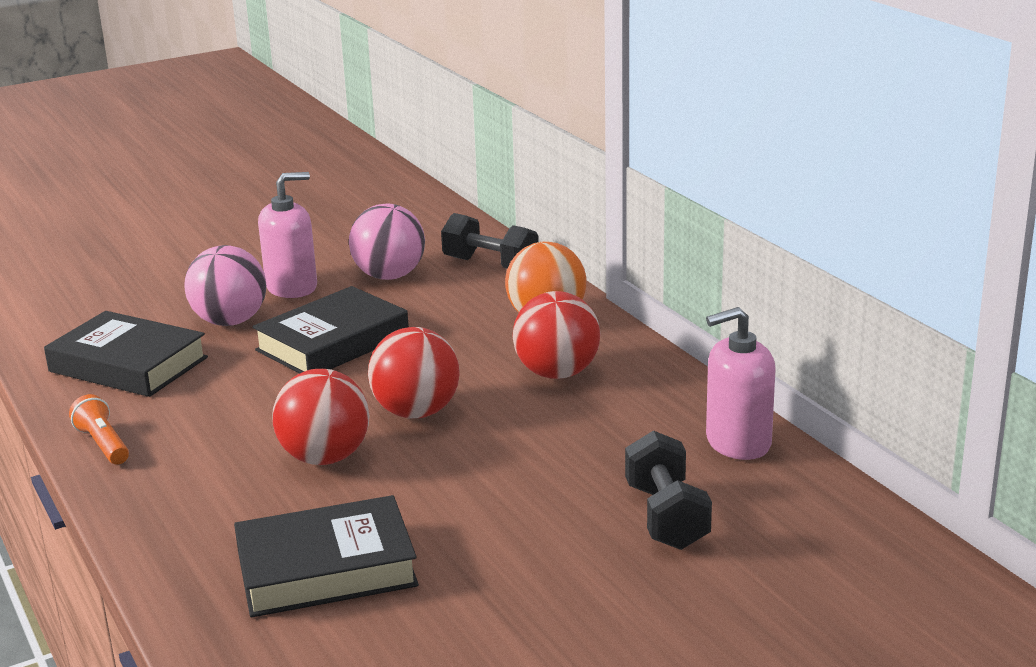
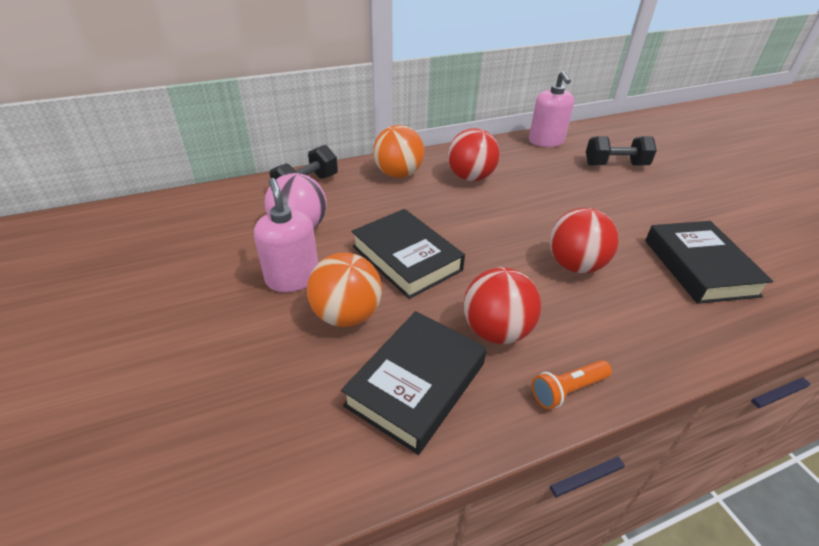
camera: 85 degrees left, 15 degrees up
pink ball [184,245,267,326] -> orange ball [307,252,382,327]
red ball [368,327,460,419] -> red ball moved to [464,267,541,344]

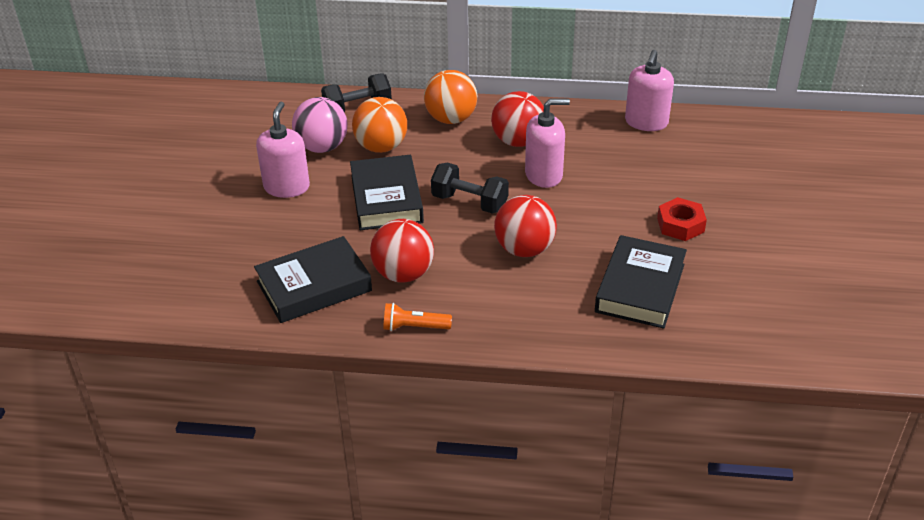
camera: 30 degrees right, 0 degrees up
orange ball [307,252,382,327] -> orange ball moved to [352,97,407,153]
black dumbbell [586,136,657,165] -> black dumbbell moved to [431,163,509,214]
none -> pink soap dispenser [525,99,570,188]
none -> red nut [657,197,707,241]

